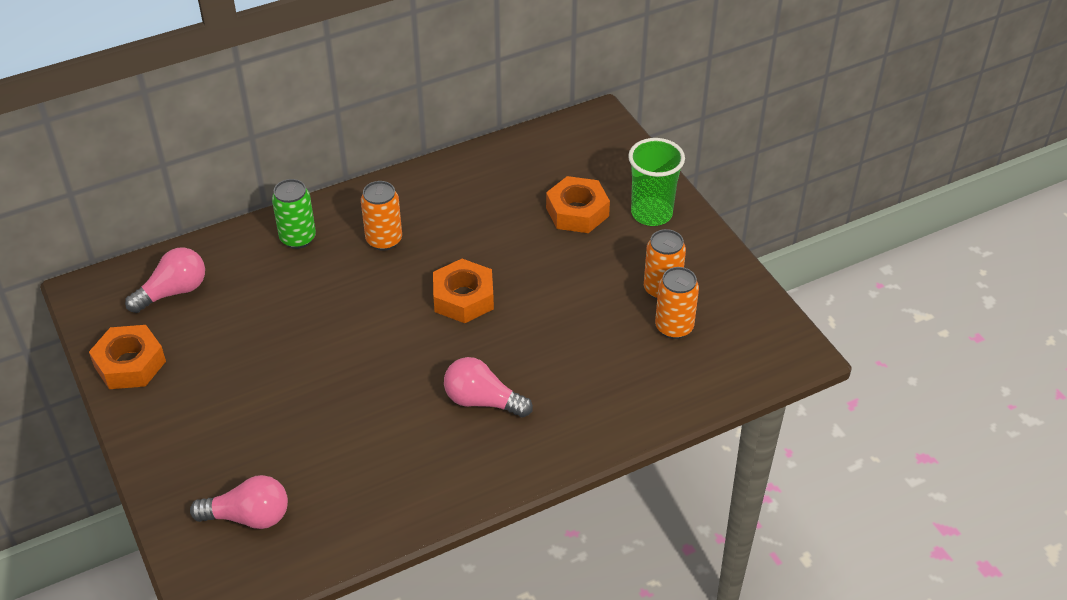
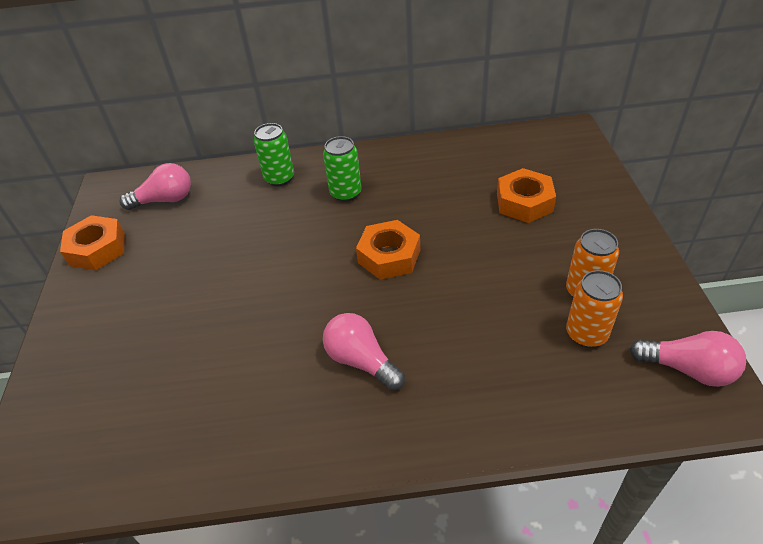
camera: 25 degrees right, 0 degrees up
pink light bulb [190,475,288,529] -> pink light bulb moved to [630,331,746,387]
orange can [361,181,402,251] -> green can [323,136,362,202]
green cup [628,138,685,226] -> none

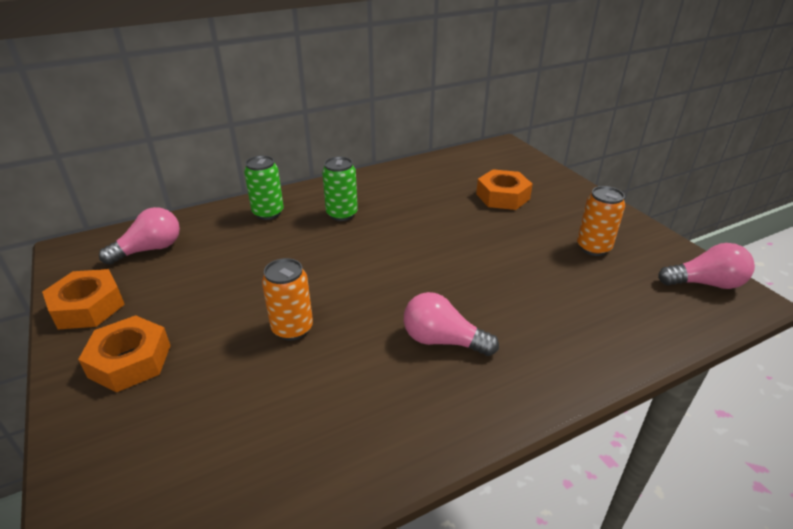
camera: 25 degrees left, 10 degrees down
orange nut [356,220,420,280] -> orange nut moved to [78,315,171,392]
orange can [566,270,623,348] -> orange can moved to [262,258,313,341]

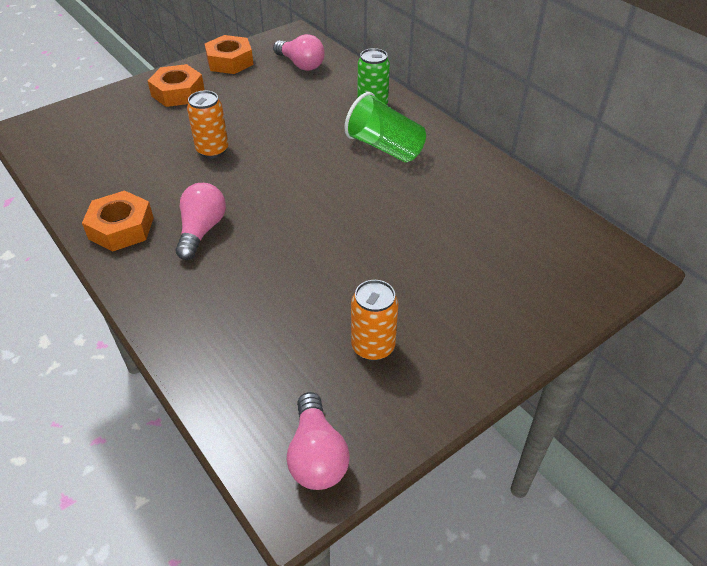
camera: 80 degrees right, 10 degrees up
green can [322,157,358,221] -> green cup [344,92,426,163]
orange nut [476,169,533,210] -> orange nut moved to [82,190,154,251]

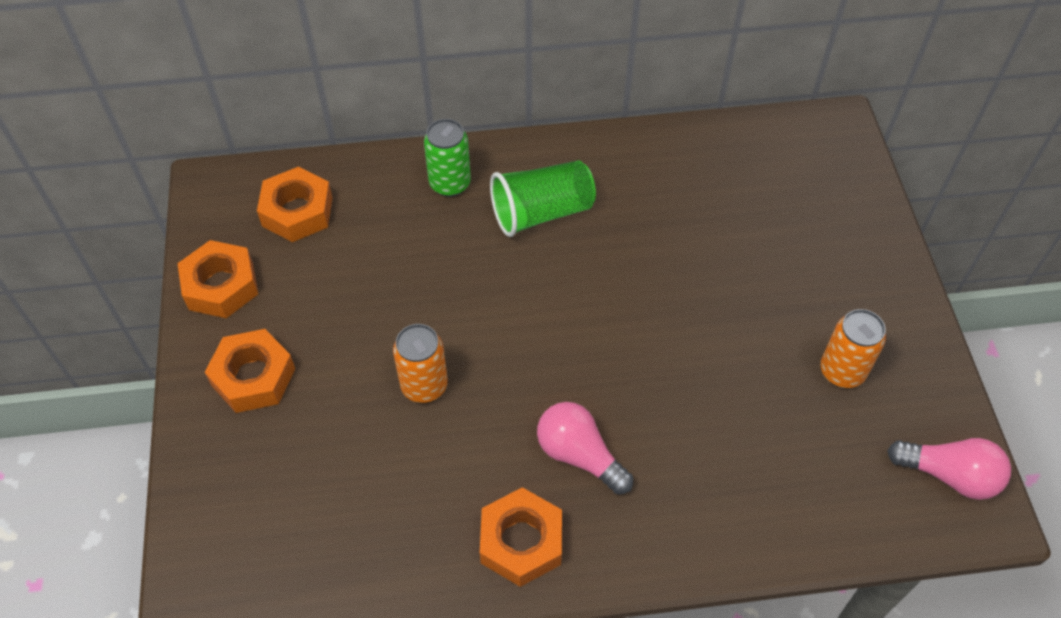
camera: 60 degrees left, 10 degrees up
pink light bulb [273,34,325,71] -> orange nut [257,167,333,242]

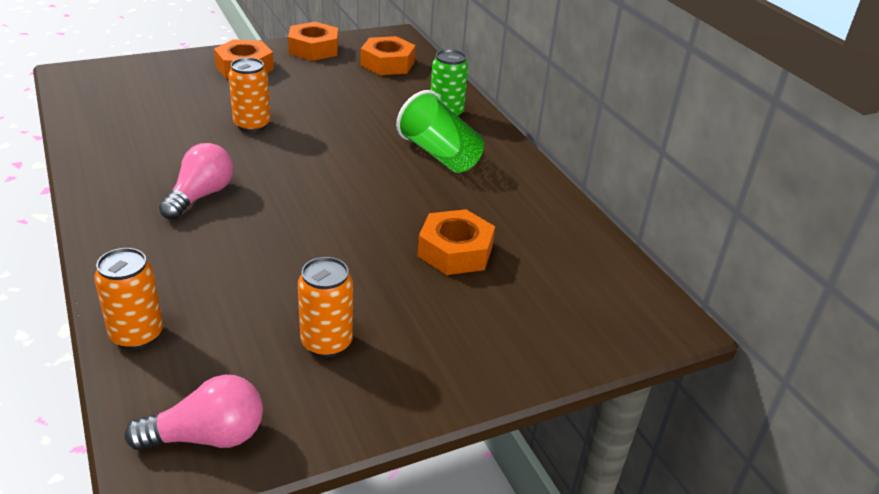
camera: 70 degrees right, 20 degrees down
orange nut [480,487,562,587] -> orange nut moved to [418,209,495,275]
pink light bulb [887,438,1011,500] -> pink light bulb turned 105 degrees counterclockwise [125,375,263,450]
none -> orange can [94,248,163,350]

